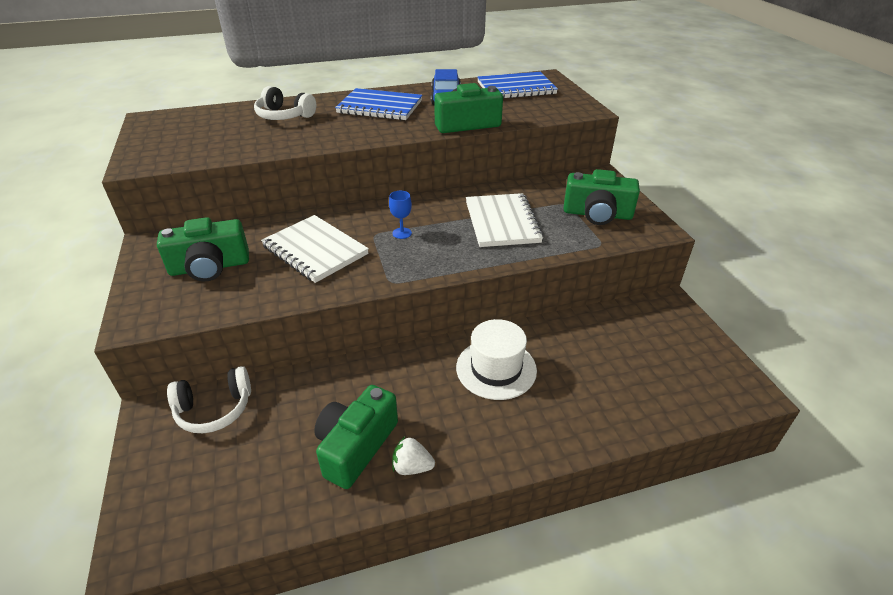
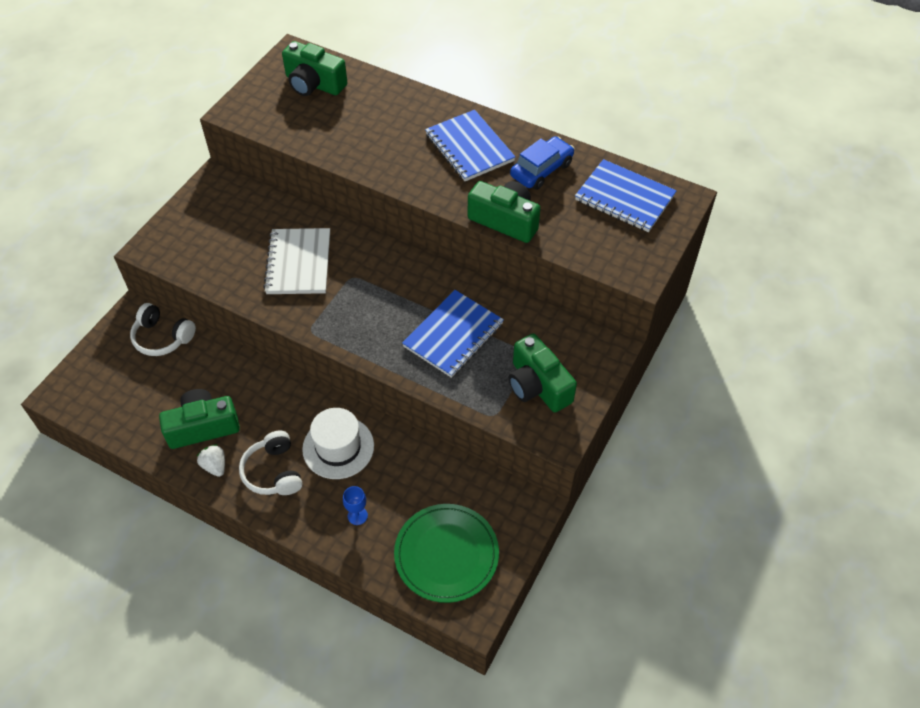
camera: 45 degrees right, 15 degrees up
green camera [157,217,249,281] -> green camera moved to [282,41,348,96]
white headphones [254,86,316,120] -> white headphones moved to [239,430,302,495]
blue goblet [389,191,412,239] -> blue goblet moved to [343,486,368,525]
white notebook [466,193,544,247] -> blue notebook [402,290,504,378]
none -> green plate [394,504,499,603]

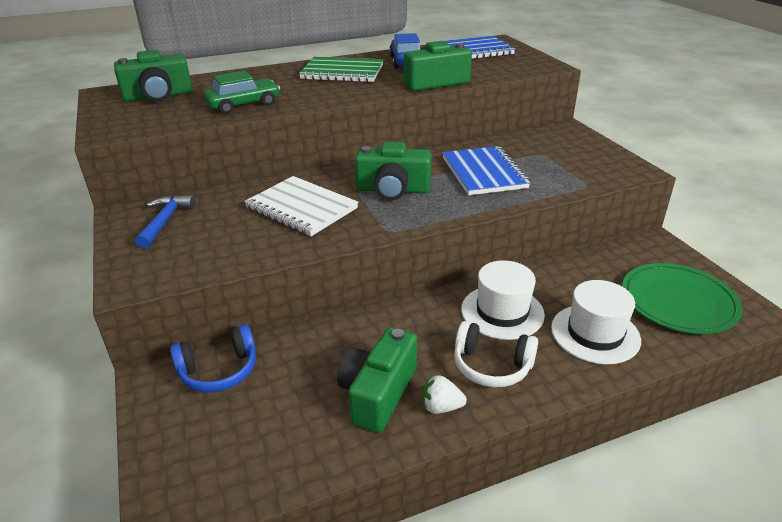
camera: 50 degrees left, 20 degrees down
white headphones [130,303,196,356] -> blue headphones [170,324,256,393]
blue goblet [343,486,368,525] -> white hat [551,280,641,364]
blue notebook [425,110,516,181] -> green notebook [299,57,384,83]
green camera [509,334,577,412] -> green camera moved to [355,142,432,200]
none -> blue hammer [135,195,195,248]
none -> green car [203,71,280,114]

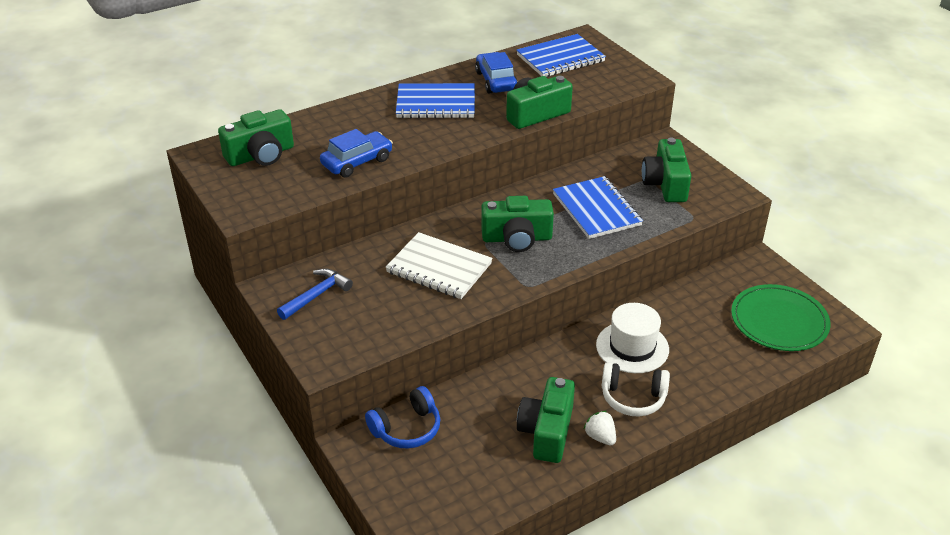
camera: 10 degrees left, 5 degrees up
blue hammer [135,195,195,248] -> blue hammer turned 45 degrees clockwise [277,269,353,320]
green car [203,71,280,114] -> blue car [320,129,393,178]
green notebook [299,57,384,83] -> blue notebook [396,83,475,118]
white strawberry [422,374,467,414] -> white strawberry turned 60 degrees clockwise [584,411,616,445]
white hat [551,280,641,364] -> none
none -> green camera [642,138,691,202]

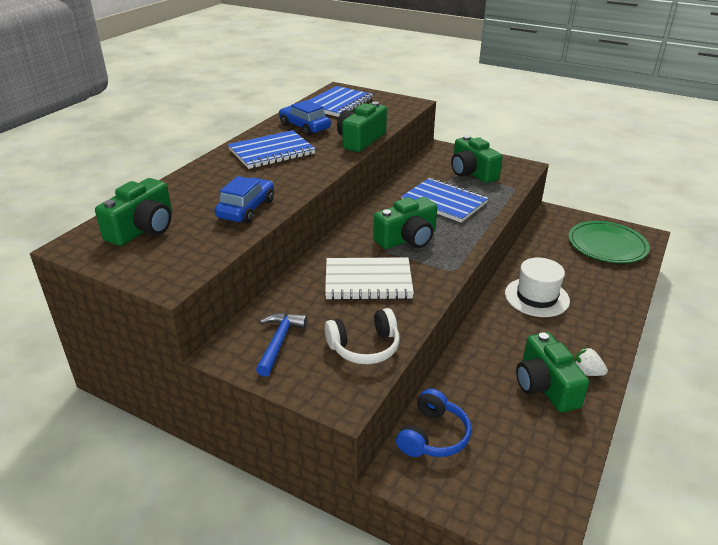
camera: 30 degrees left, 5 degrees down
white headphones [602,362,670,416] -> white headphones moved to [325,308,400,364]

